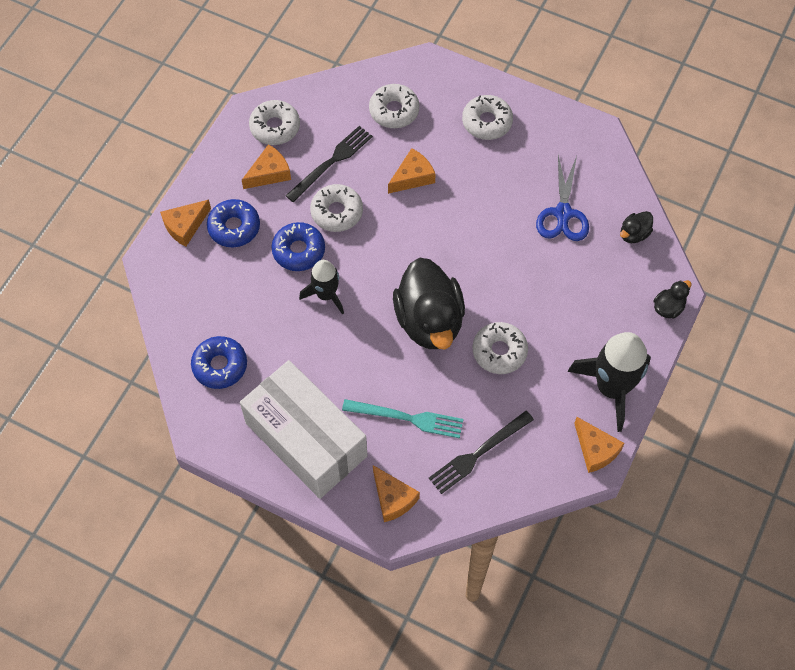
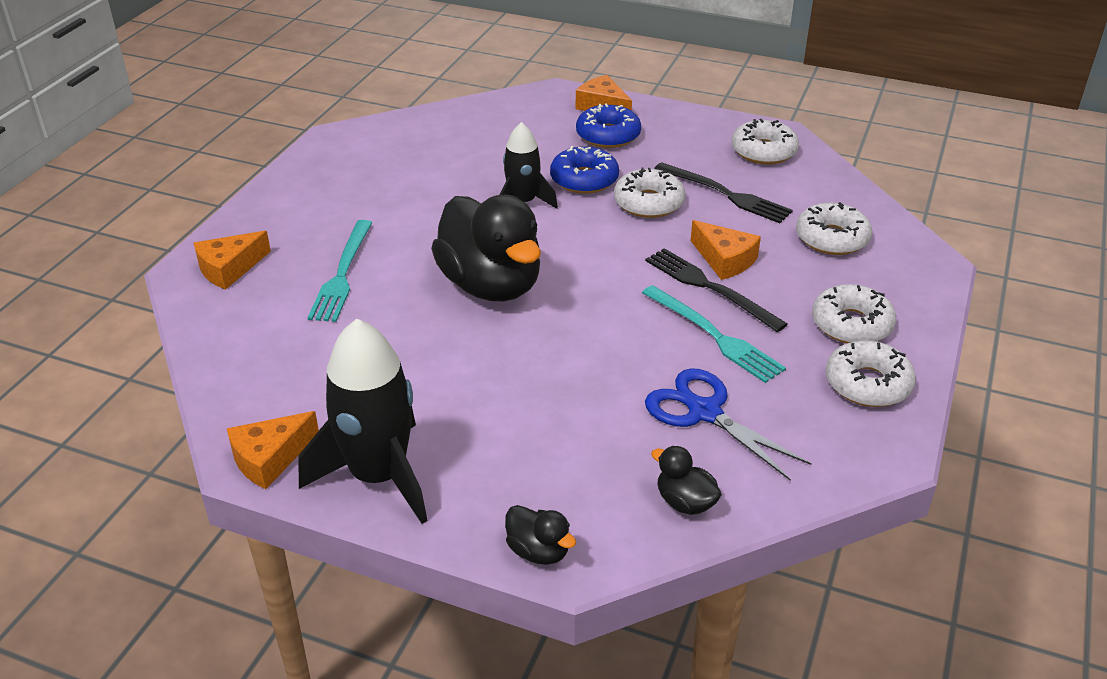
camera: 85 degrees right, 25 degrees down
blue donut [191,336,247,389] -> none
white box [240,360,367,499] -> none
orange cheese [242,144,291,189] -> none
black duck [393,258,465,349] -> black duck turned 105 degrees counterclockwise [431,195,541,301]
black fork [429,411,534,494] -> black fork moved to [645,248,788,332]
white donut [472,322,528,374] -> white donut moved to [826,340,916,407]
blue scissors [536,155,589,241] -> blue scissors turned 45 degrees clockwise [645,368,812,481]
none -> turquoise fork [642,285,786,383]

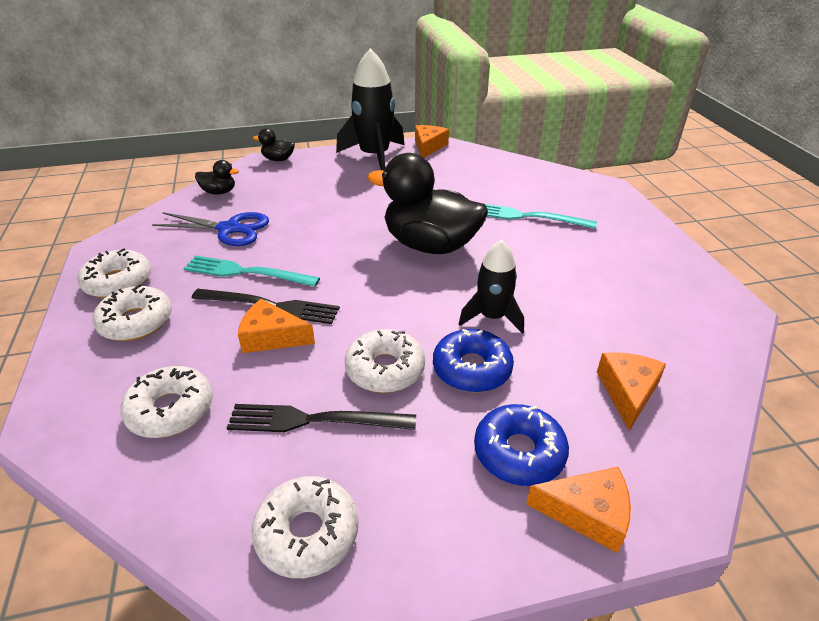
camera: 145 degrees right, 0 degrees up
orange cheese [194,231,271,290] -> orange cheese moved to [597,352,666,431]
turquoise fork [307,220,372,322] -> turquoise fork turned 45 degrees counterclockwise [485,204,597,229]

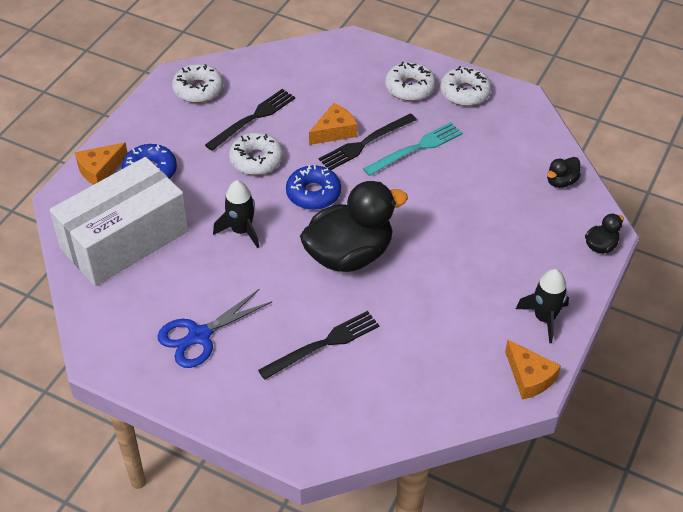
camera: 130 degrees right, 10 degrees up
white donut [120,366,213,438] -> none
blue scissors [152,212,269,246] -> blue scissors moved to [157,289,272,368]
black rocket [336,48,404,170] -> black rocket [516,269,569,343], size x0.60
blue donut [433,329,514,393] -> blue donut moved to [286,165,341,210]
turquoise fork [485,204,597,229] -> black fork [258,311,379,380]
orange cheese [597,352,666,431] -> white box [49,157,189,286]

